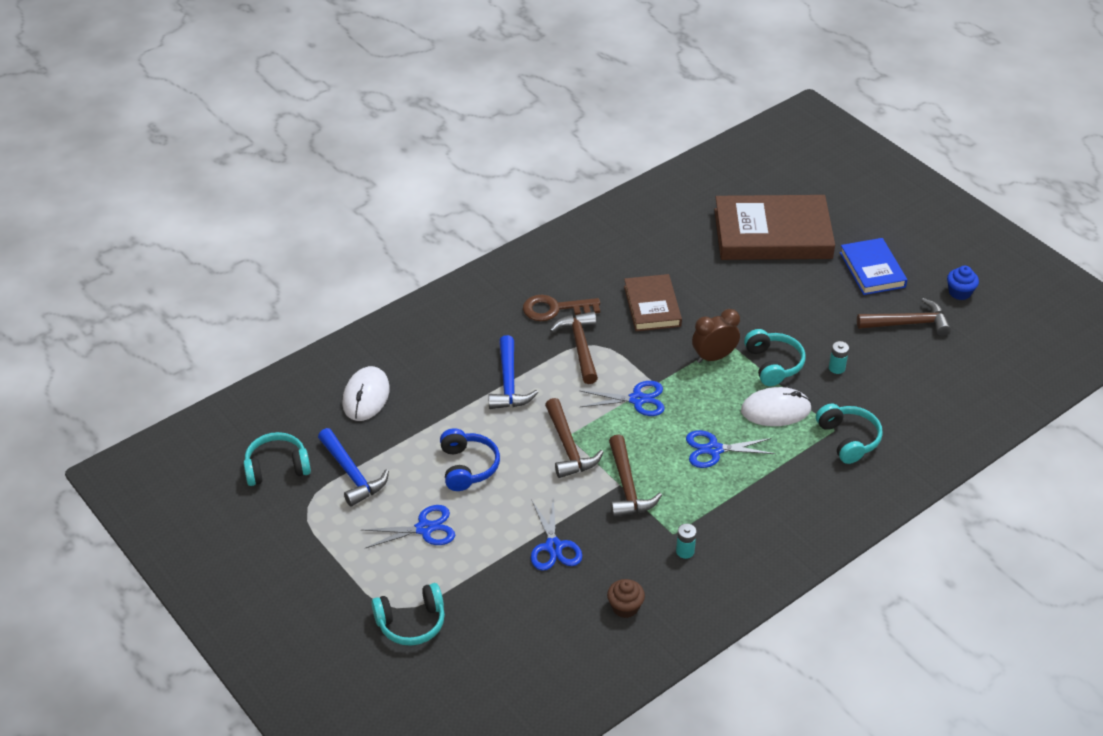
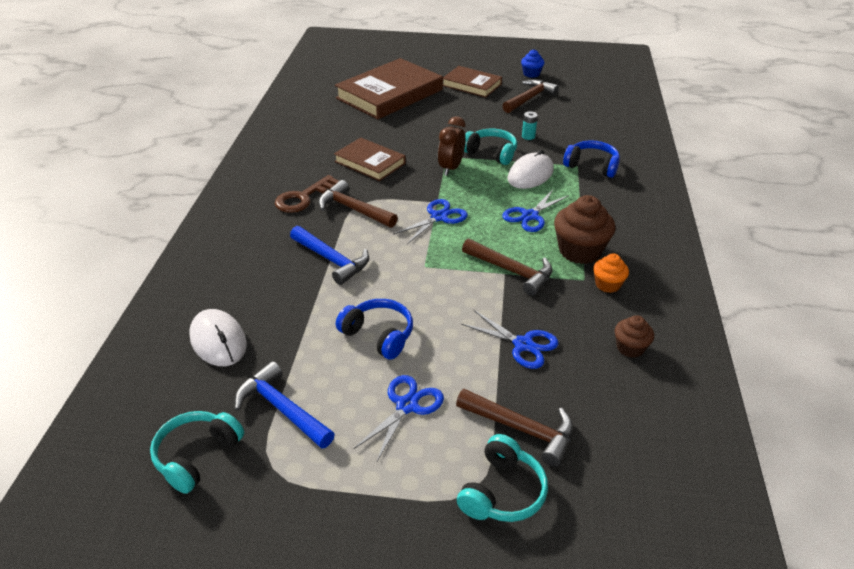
camera: 45 degrees left, 5 degrees down
blue hammer [318,428,389,507] -> blue hammer turned 150 degrees counterclockwise [234,361,335,449]
brown hammer [545,398,604,478] -> brown hammer moved to [456,389,574,467]
turquoise battery [676,524,697,559] -> orange cupcake [593,253,629,293]
turquoise headphones [816,404,883,464] -> blue headphones [563,140,620,178]
blue book [840,238,907,295] -> brown book [443,66,502,98]
none -> brown cupcake [554,195,616,264]

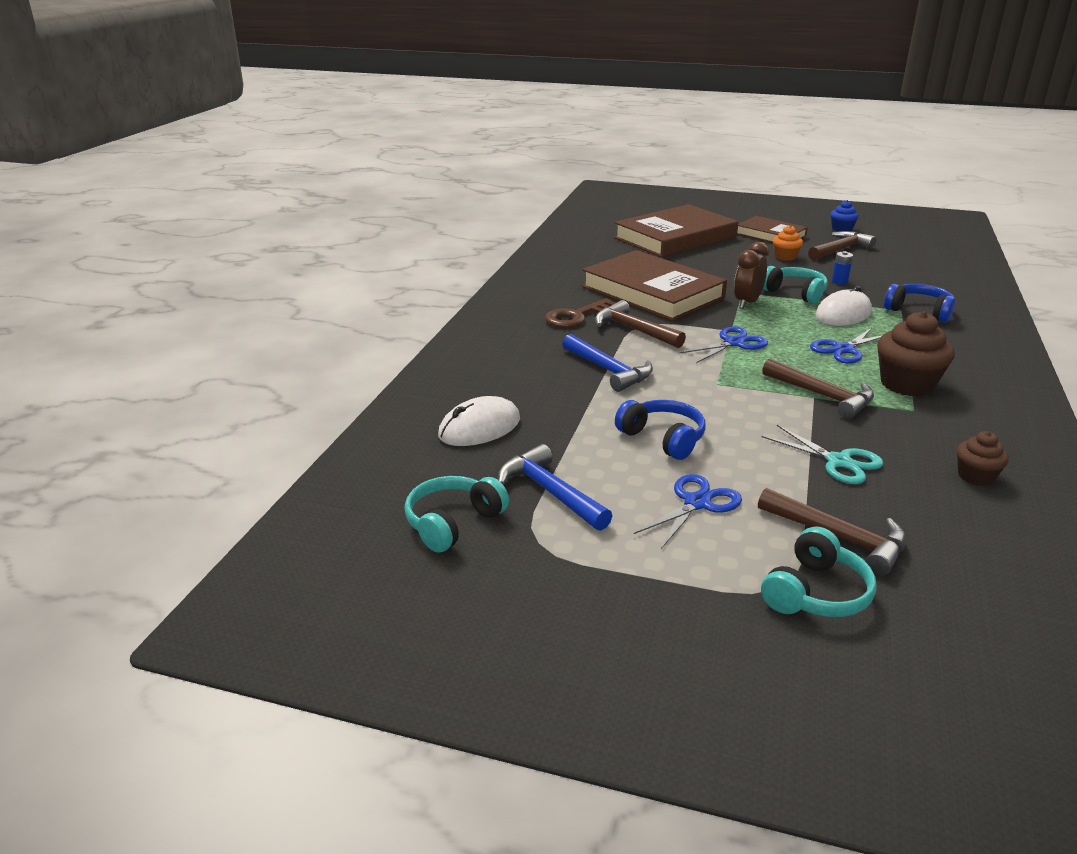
camera: 10 degrees right, 10 degrees down
white mouse [189,309,247,366] -> white mouse turned 75 degrees clockwise [438,396,520,446]
brown book [334,137,406,181] -> brown book [582,250,727,321], size x1.75
blue scissors [461,310,558,369] -> turquoise scissors [762,425,883,484]
turquoise battery [522,111,538,140] -> blue battery [832,251,853,285]
orange cupcake [593,253,629,293] -> orange cupcake moved to [773,226,803,261]

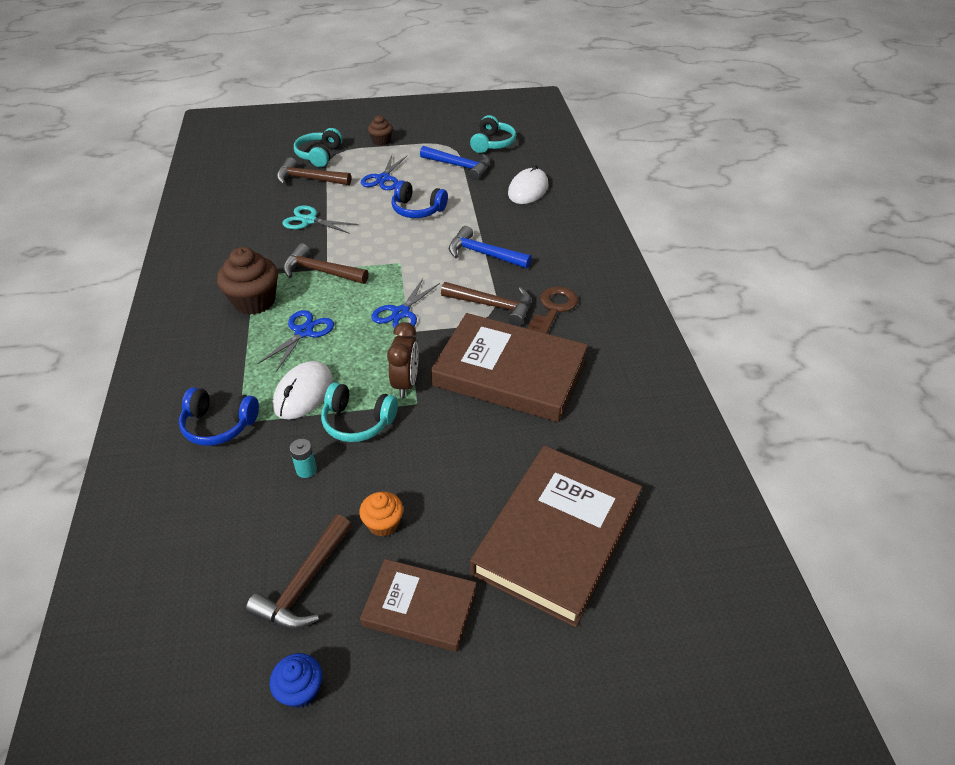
camera: 155 degrees right, 15 degrees up
blue battery [832,251,853,285] -> turquoise battery [290,439,317,478]
brown cupcake [957,431,1009,486] -> brown cupcake moved to [368,115,393,146]

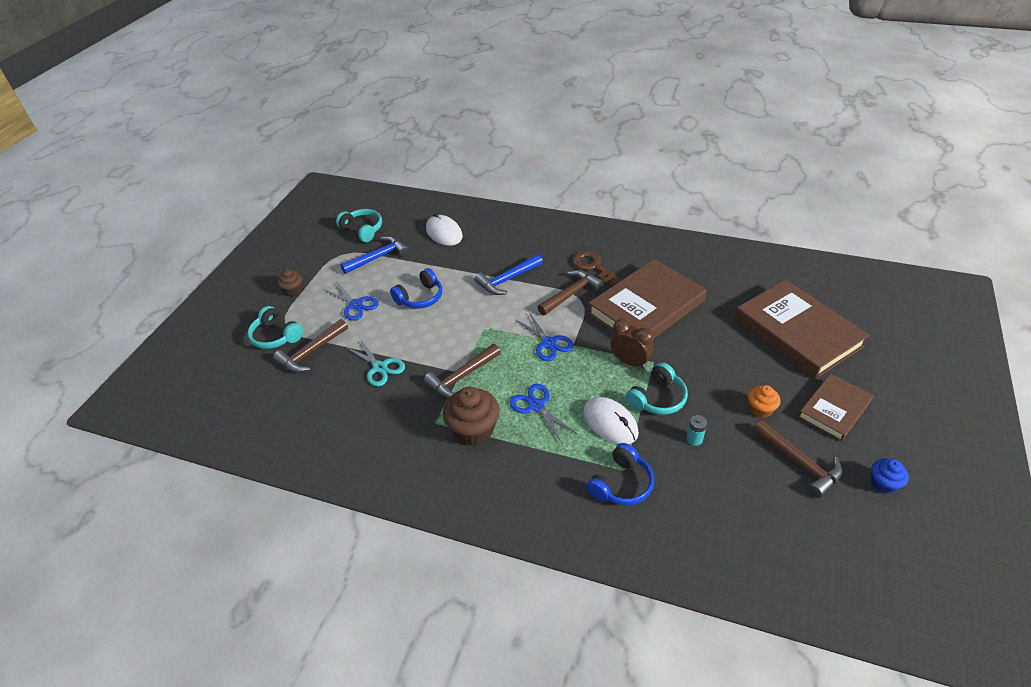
camera: 60 degrees left, 0 degrees up
turquoise scissors [282,205,358,234] -> turquoise scissors turned 90 degrees counterclockwise [345,339,405,386]

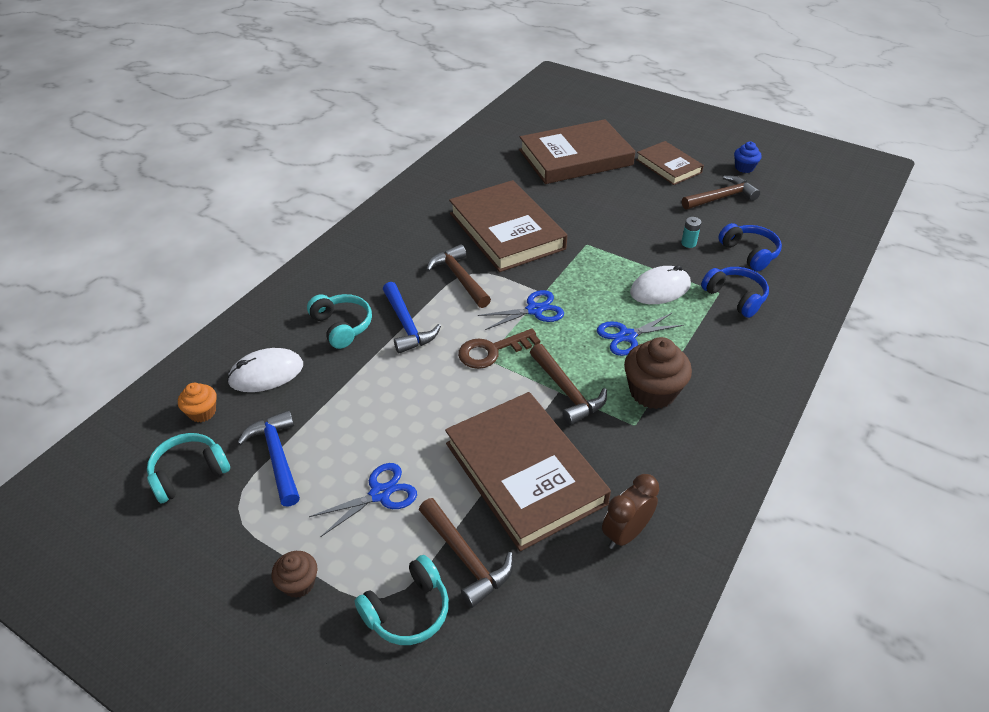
camera: 80 degrees left, 0 degrees up
turquoise scissors [345,339,405,386] -> brown book [445,392,611,551]
blue headphones [390,268,442,309] -> blue headphones moved to [718,223,782,271]
brown key [572,251,623,287] -> brown key moved to [458,328,540,369]
brown clock [611,319,654,369] -> brown clock moved to [602,474,659,549]
turquoise headphones [626,362,688,415] -> turquoise headphones moved to [307,294,372,349]
orange cupcake [748,385,781,418] -> orange cupcake moved to [178,383,217,422]

